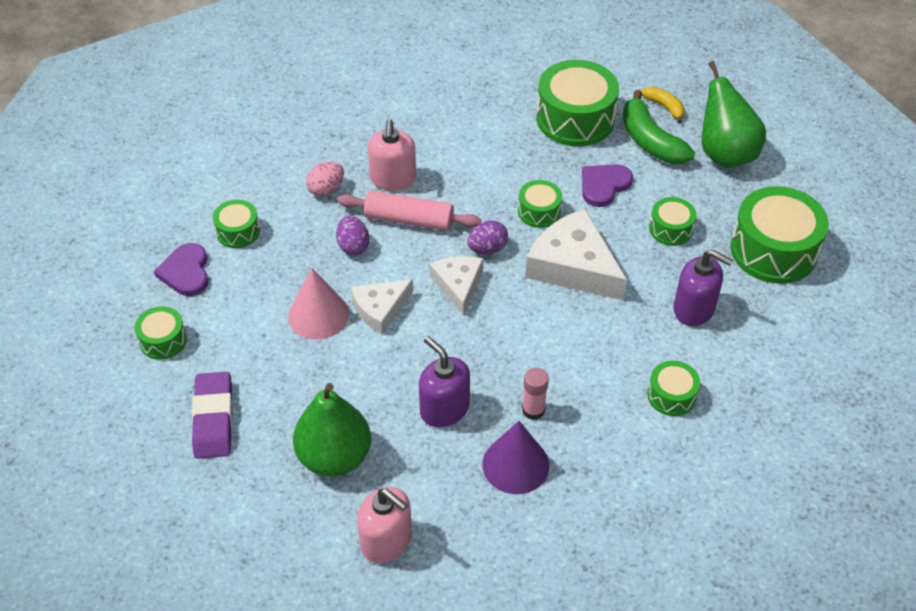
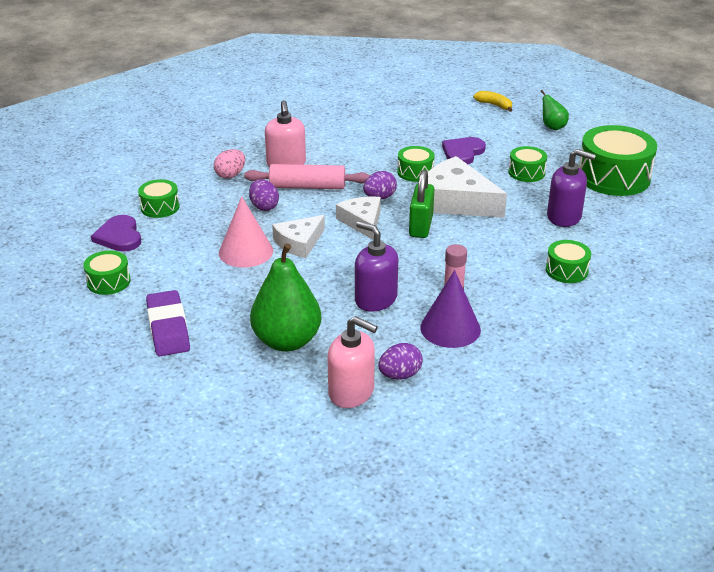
camera: 10 degrees left, 15 degrees down
green drum [537,60,619,147] -> none
green banana [623,90,695,164] -> none
green pear [702,61,766,168] -> green pear [541,90,569,130], size x0.50
none -> purple egg [378,343,423,380]
none -> green padlock [409,170,434,238]

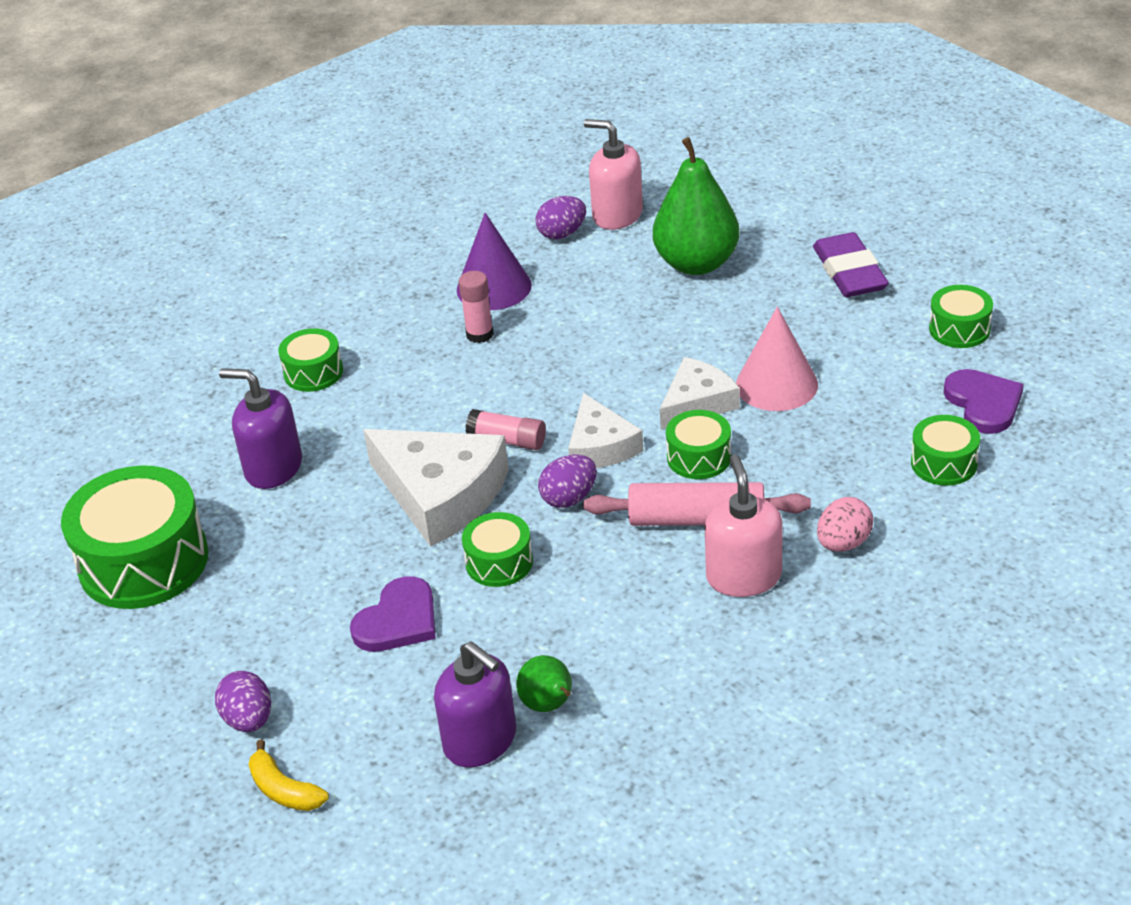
camera: 175 degrees left, 5 degrees up
purple egg [249,179,279,211] -> purple egg moved to [215,671,271,732]
purple soap dispenser [355,221,398,311] -> purple soap dispenser moved to [434,641,516,767]
green padlock [409,170,434,238] -> pink glue stick [466,409,546,450]
green drum [509,146,547,182] -> green drum moved to [666,410,731,479]
green pear [541,90,569,130] -> green pear moved to [516,655,572,712]

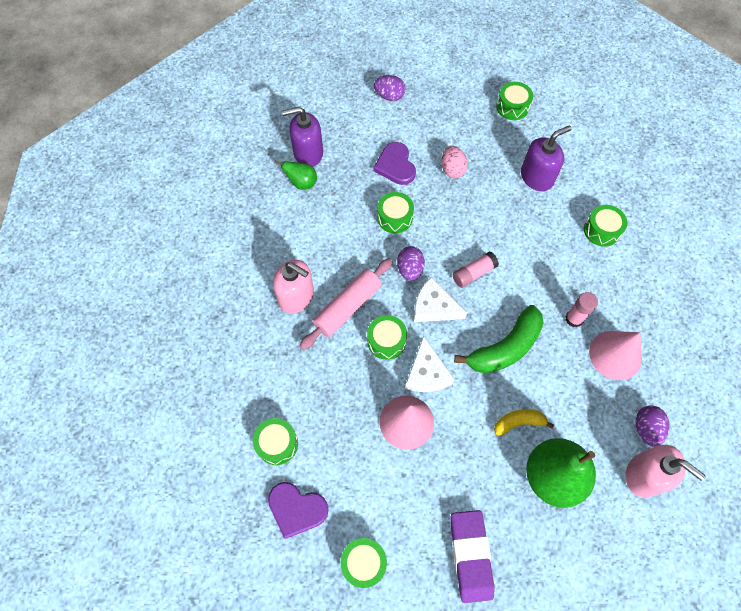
camera: 125 degrees right, 25 degrees up
green drum [61,465,209,609] -> green drum [496,82,533,120], size x0.51
yellow banana [248,740,329,811] -> yellow banana moved to [494,409,554,436]
white cheese [363,429,509,547] -> none
purple cone [457,213,532,310] -> pink cone [589,331,642,380]
pink soap dispenser [584,119,643,230] -> pink soap dispenser turned 60 degrees clockwise [625,445,705,497]
purple eraser [813,232,889,297] -> purple eraser turned 60 degrees clockwise [450,510,495,603]
pink egg [817,497,873,552] -> pink egg moved to [441,146,468,178]
none -> green banana [454,305,544,373]

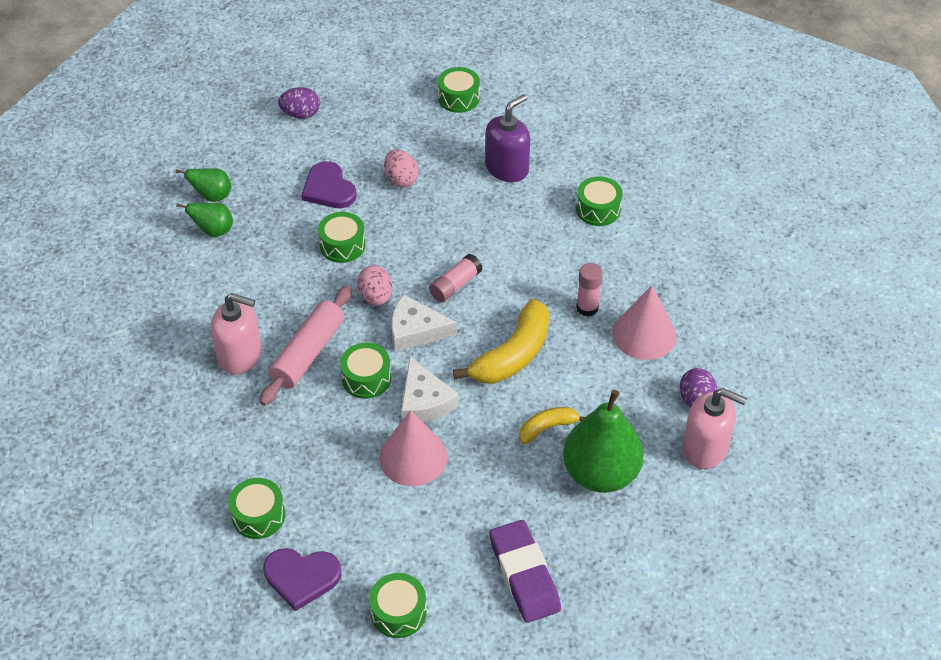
camera: 15 degrees left, 15 degrees down
purple soap dispenser [282,107,323,167] -> green pear [176,168,231,202]
purple egg [397,246,425,281] -> pink egg [357,265,392,306]
green banana [454,305,544,373] -> yellow banana [453,299,549,384]

